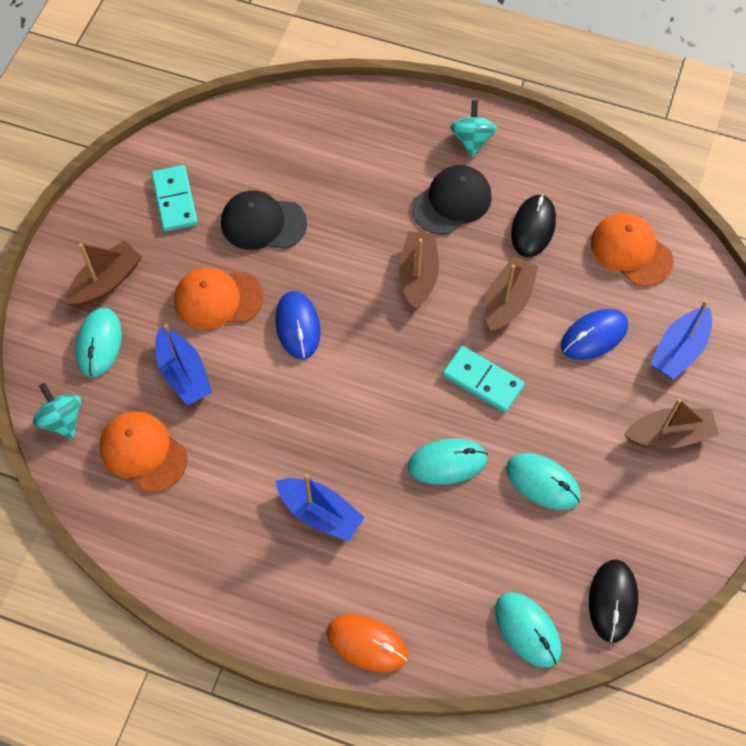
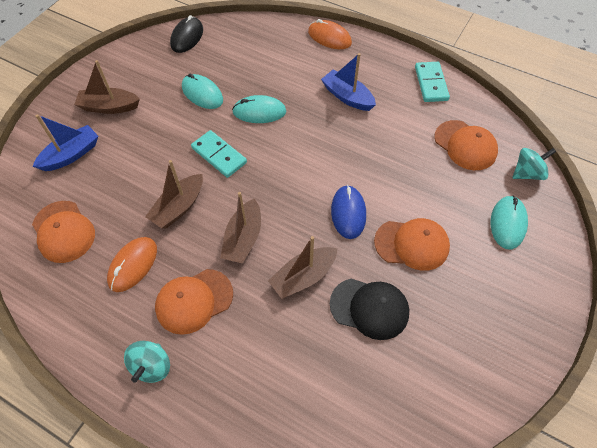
camera: 170 degrees left, 5 degrees down
turquoise spinning top [33,383,81,439] -> turquoise spinning top turned 90 degrees counterclockwise [513,148,556,180]
brown boat [66,241,142,307] -> brown boat moved to [268,236,337,299]
turquoise domino [151,165,198,231] -> turquoise domino moved to [415,62,450,102]
blue boat [155,324,212,405] -> none
black cap [412,165,492,235] -> orange cap [155,269,233,335]
turquoise mouse [495,593,561,668] -> none
black mouse [511,194,556,257] -> orange mouse [107,237,157,292]
blue mouse [561,309,628,360] -> none

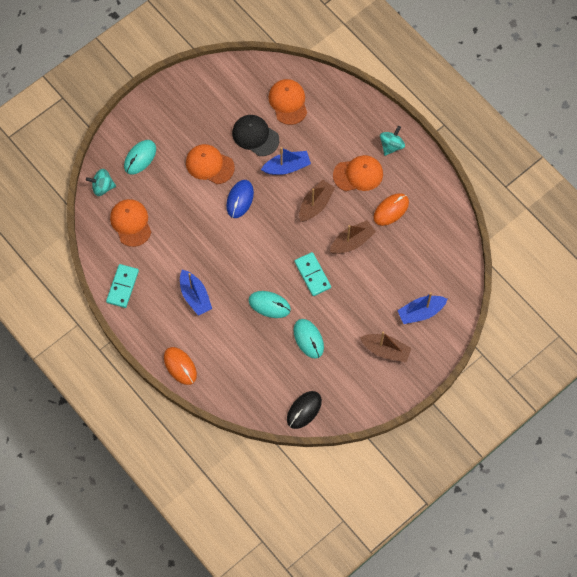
camera: 160 degrees left, 10 degrees up
orange cap [32,201,95,263] -> orange cap moved to [268,79,307,125]
brown boat [268,236,337,299] -> blue boat [261,147,311,175]

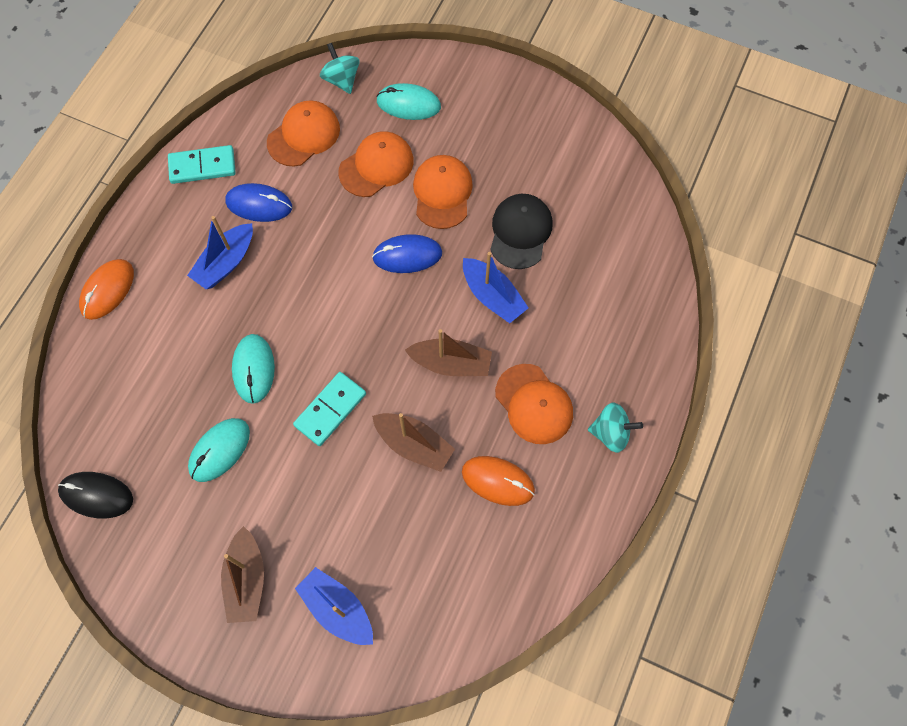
camera: 65 degrees right, 0 degrees up
orange cap [268,79,307,125] -> orange cap moved to [338,131,414,197]
none -> blue mouse [225,183,292,222]

